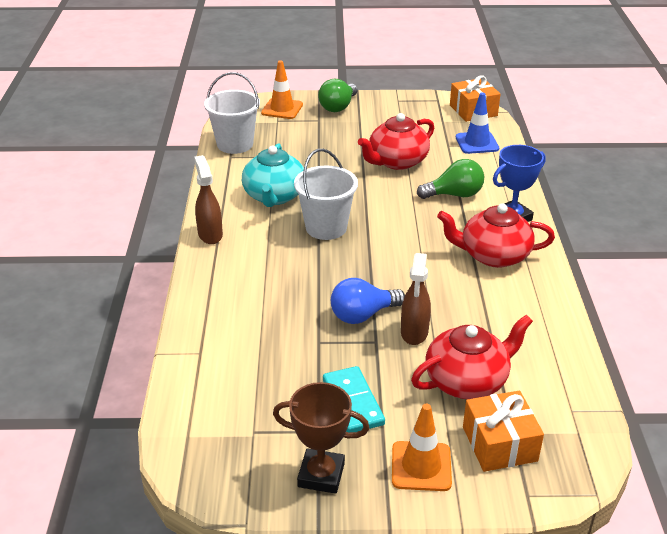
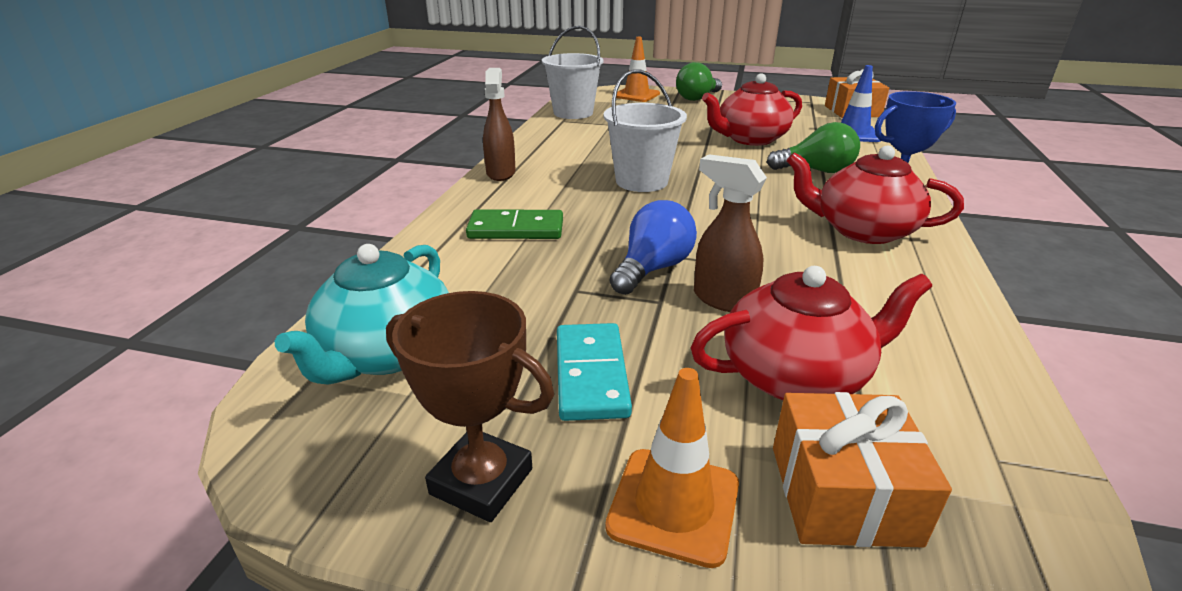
camera: 15 degrees right, 5 degrees down
turquoise teapot [242,143,304,207] -> turquoise teapot moved to [275,244,449,385]
blue light bulb [331,278,405,324] -> blue light bulb turned 135 degrees clockwise [610,200,697,295]
brown spray bottle [401,253,431,345] -> brown spray bottle turned 105 degrees clockwise [694,154,767,312]
none -> green domino [466,209,563,239]

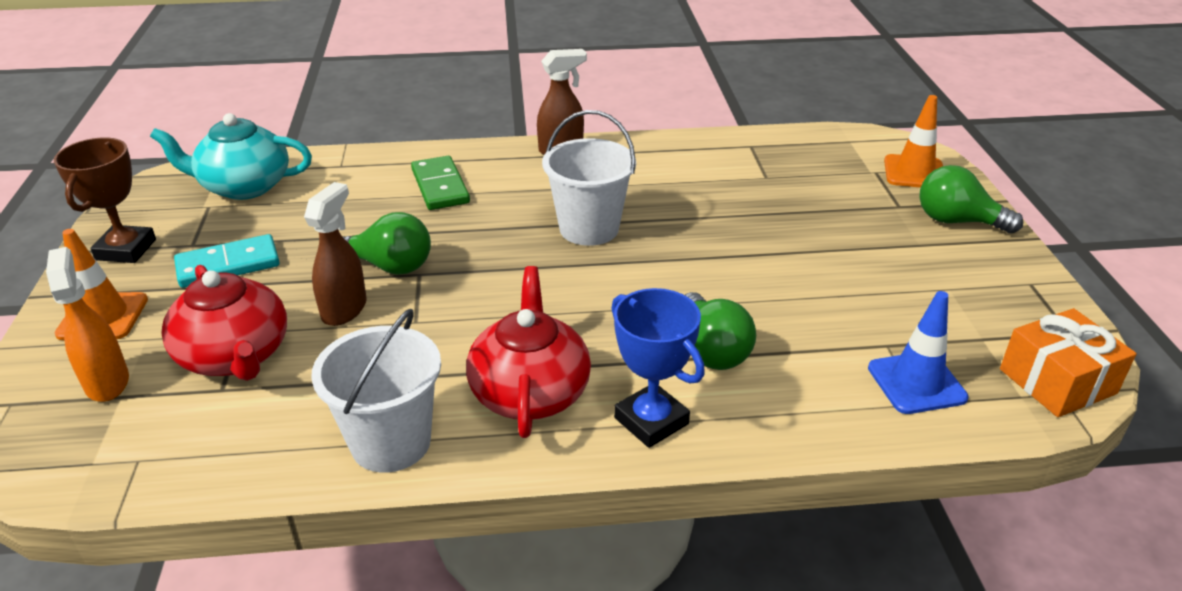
camera: 70 degrees right, 5 degrees up
white bucket [542,26,604,119] -> white bucket moved to [311,309,441,473]
blue light bulb [610,200,697,295] -> green light bulb [343,212,431,275]
red teapot [702,73,802,146] -> none
orange gift [773,392,952,548] -> orange spray bottle [46,247,129,402]

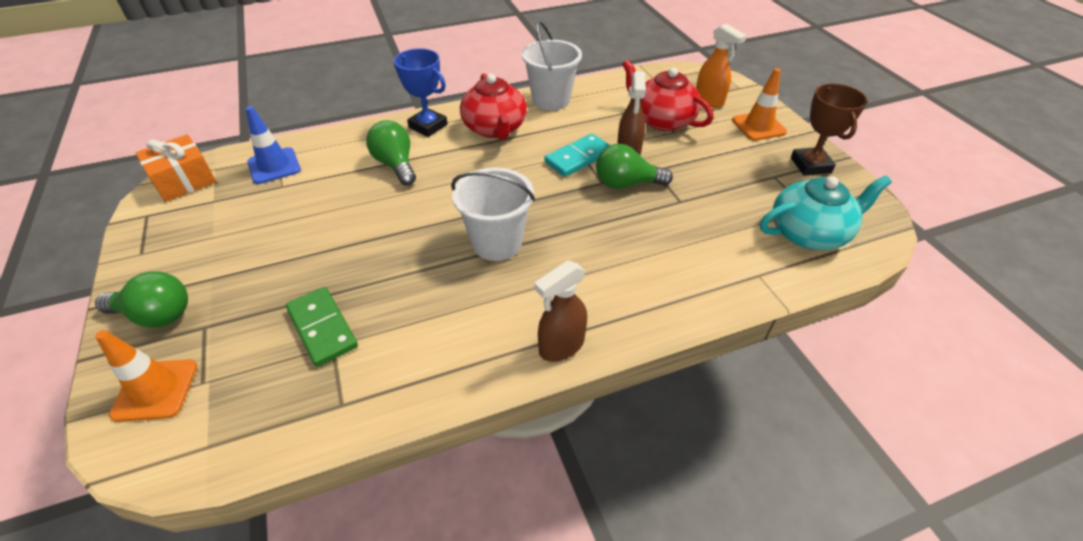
camera: 165 degrees right, 10 degrees up
turquoise domino [174,234,280,288] -> turquoise domino moved to [544,134,611,177]
green domino [411,156,470,210] -> green domino moved to [286,287,358,367]

